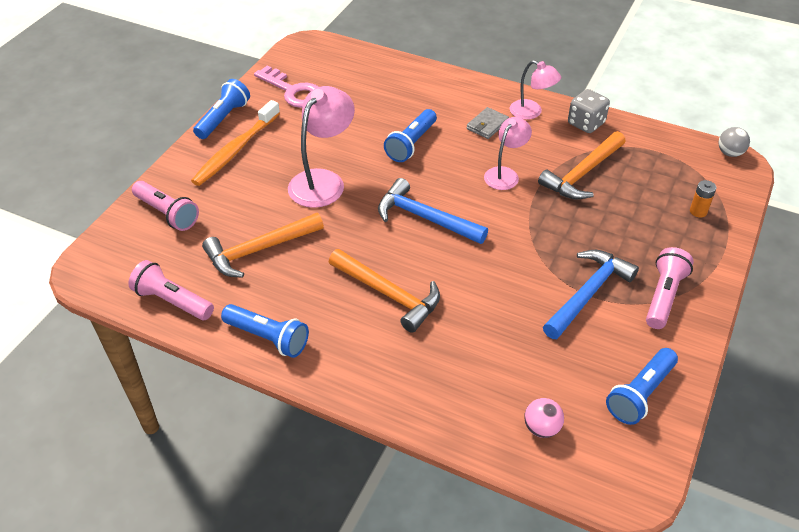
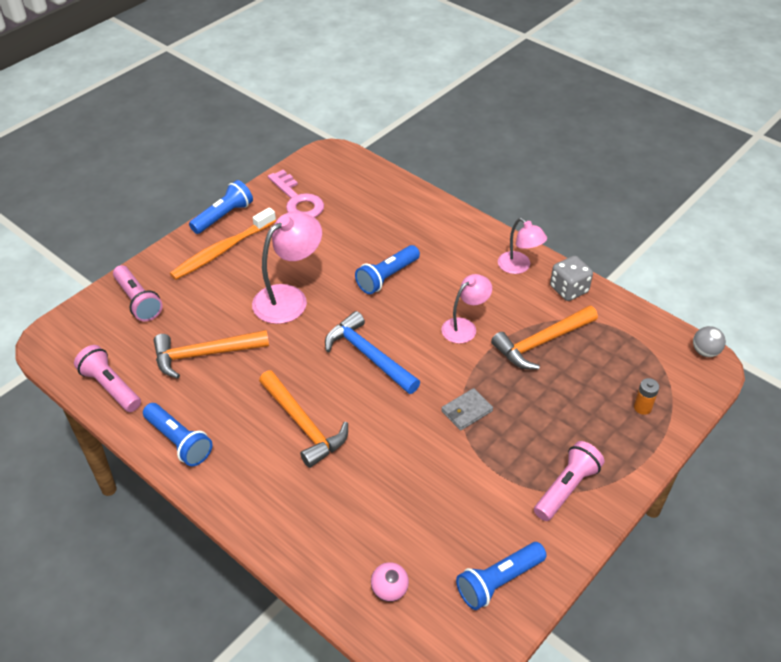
camera: 15 degrees right, 0 degrees up
grey wallet [466,107,509,139] -> grey wallet moved to [441,388,493,431]
blue hammer [543,250,639,339] -> none

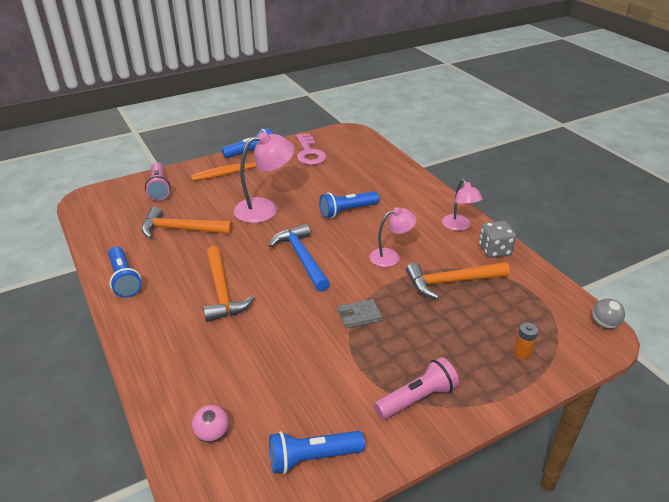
camera: 20 degrees right, 10 degrees down
pink flashlight [74,345,141,412] -> none

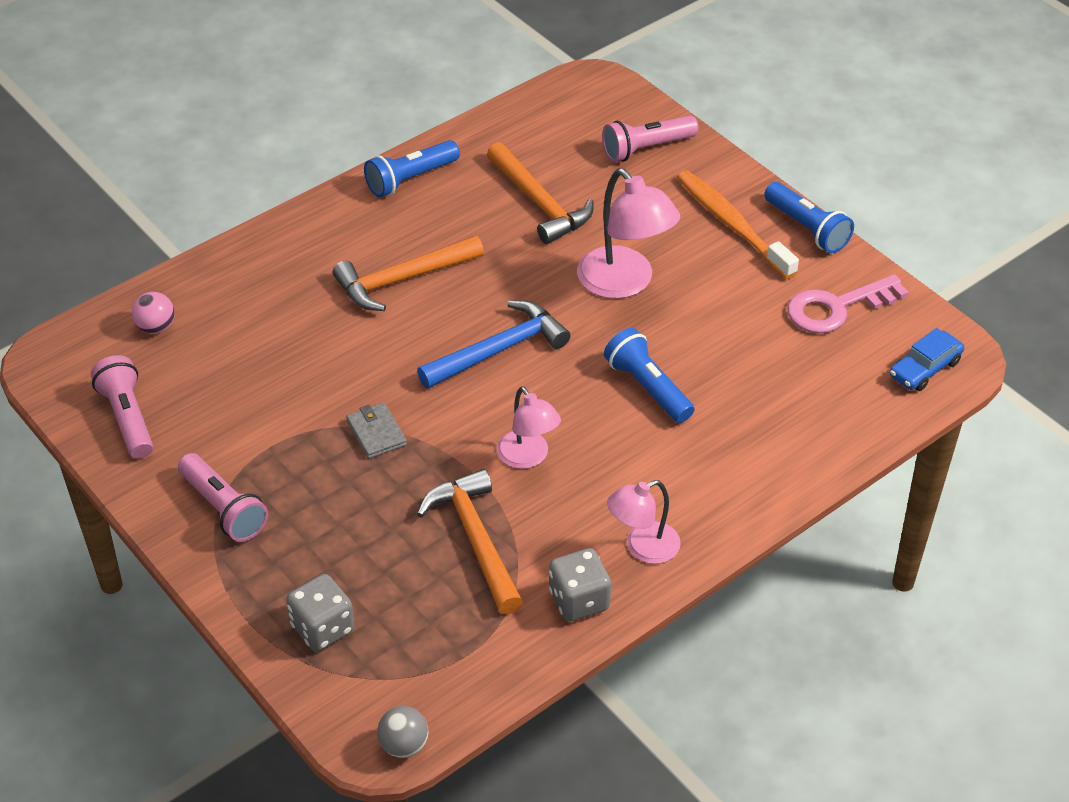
camera: 80 degrees right, 10 degrees up
orange hammer [142,207,233,239] -> orange hammer turned 150 degrees clockwise [487,142,594,244]
blue flashlight [269,431,365,474] -> pink flashlight [91,355,153,459]
orange battery [514,322,538,359] -> grey dice [286,574,355,651]
none -> blue car [890,328,964,391]

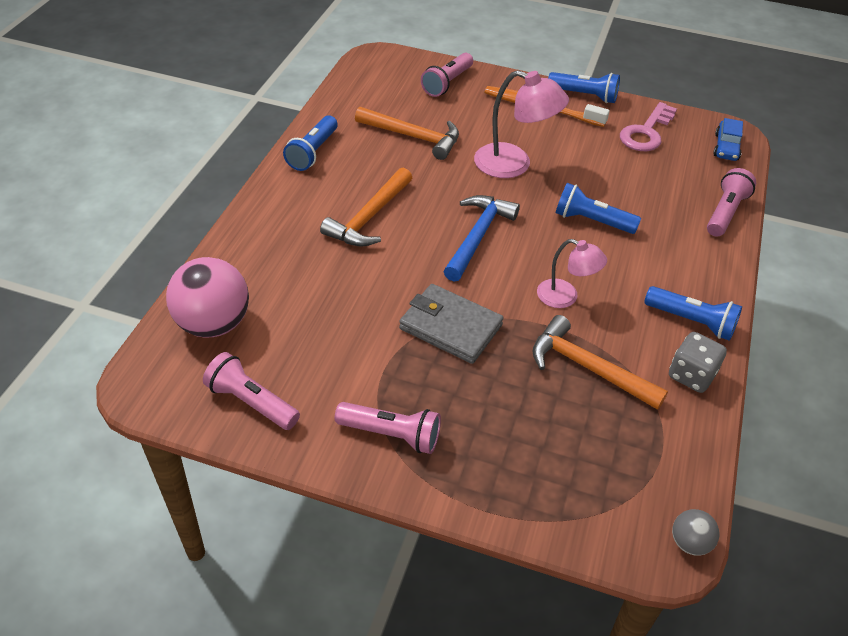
camera: 35 degrees left, 0 degrees up
pink ball [132,292,174,334] -> pink ball [166,257,249,338], size x2.11
grey dice [286,574,355,651] -> none
grey wallet [346,402,407,459] -> grey wallet [399,284,503,364], size x1.79
pink lamp [607,480,681,564] -> blue flashlight [644,286,742,341]
none -> pink flashlight [707,168,756,237]

